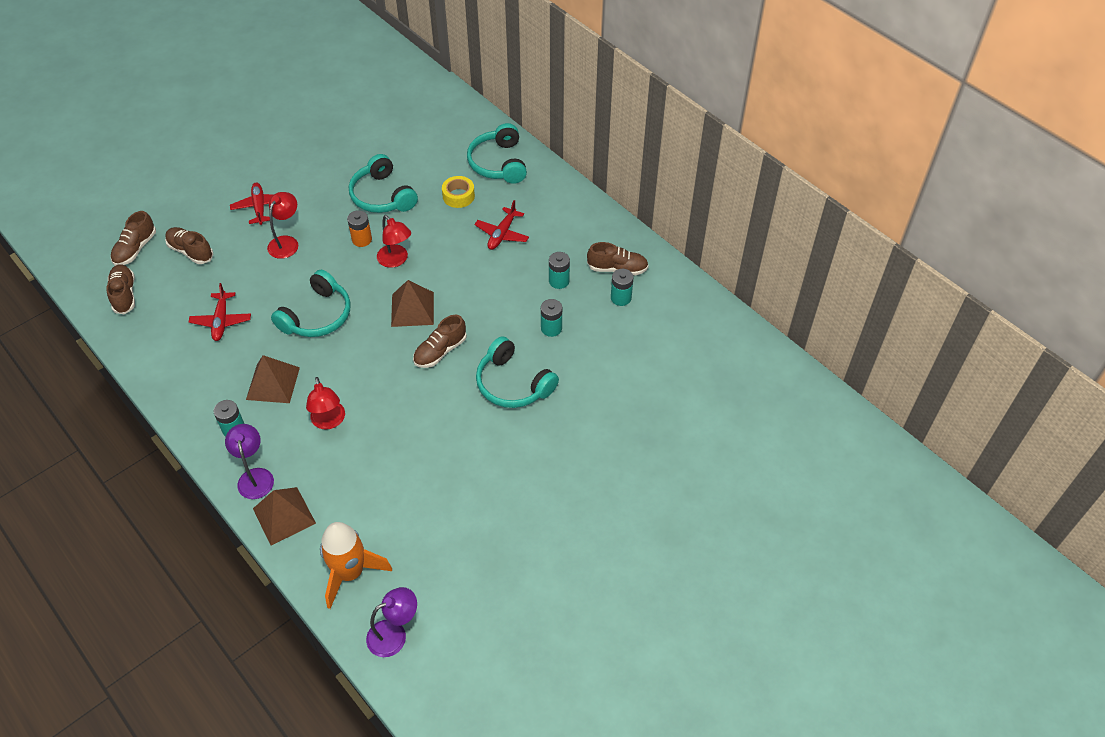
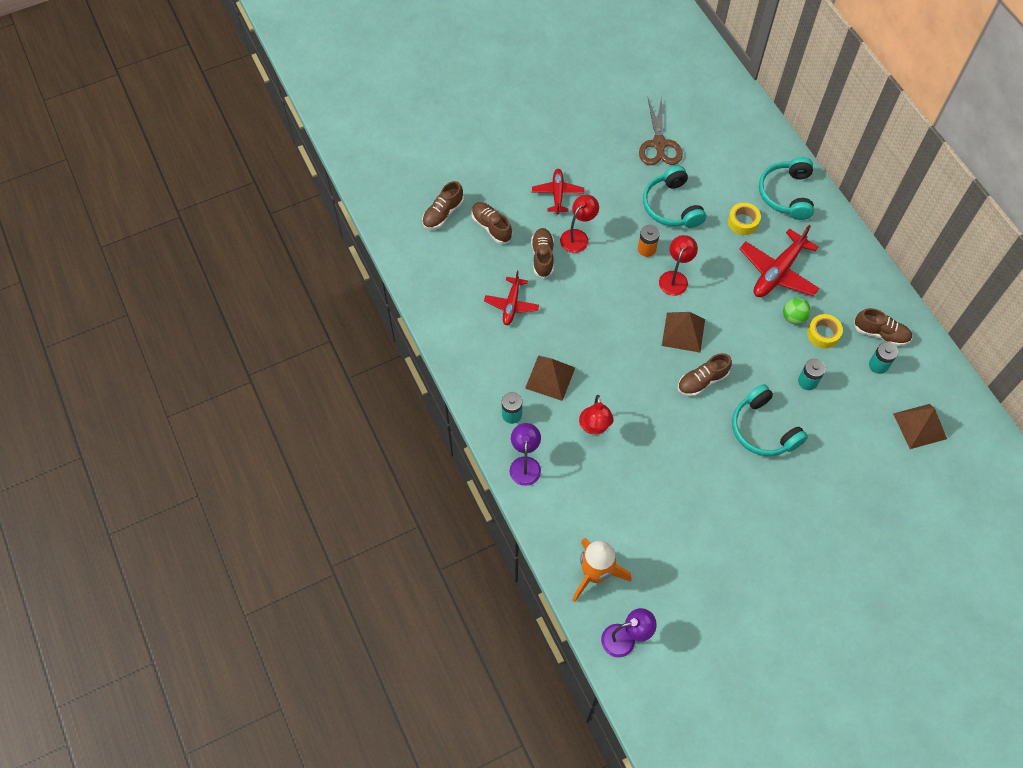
camera: 15 degrees right, 10 degrees up
brown shoe [106,265,135,314] -> brown shoe moved to [531,228,554,278]
brown pyramid [253,487,316,545] -> brown pyramid moved to [893,404,947,449]
turquoise headphones [271,270,351,337] -> none
red lamp [377,215,411,268] -> red lamp turned 135 degrees counterclockwise [659,235,698,296]
red plane [474,200,529,250] -> red plane [740,225,819,297], size x1.61
turquoise battery [549,252,570,289] -> yellow tape [807,314,843,348]
none -> brown scissors [639,96,683,165]
none -> green ball [783,297,811,325]

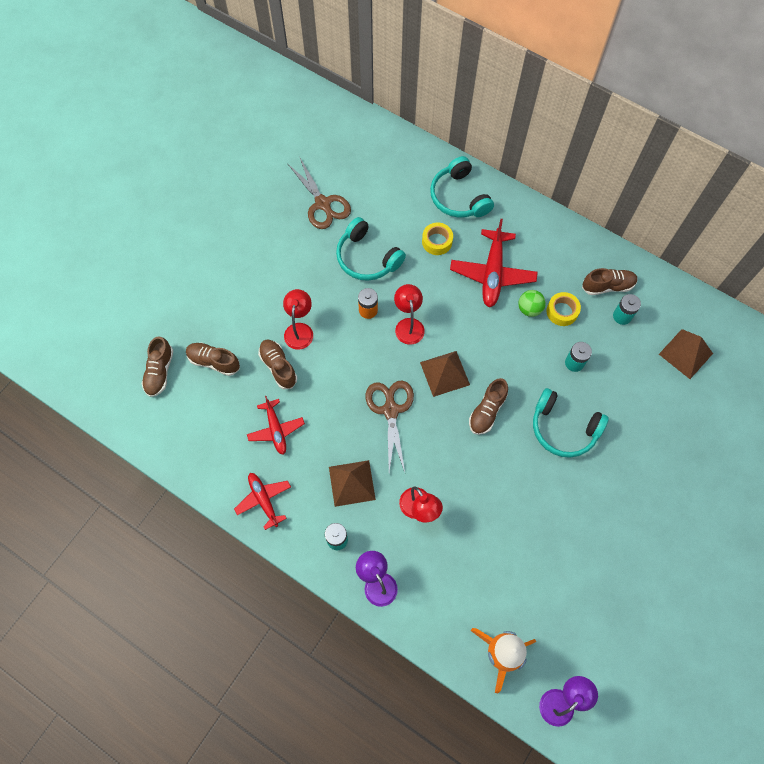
camera: 30 degrees left, 5 degrees up
red plane [532,169,584,214] -> red plane moved to [234,473,291,530]
none -> brown scissors [366,381,414,472]

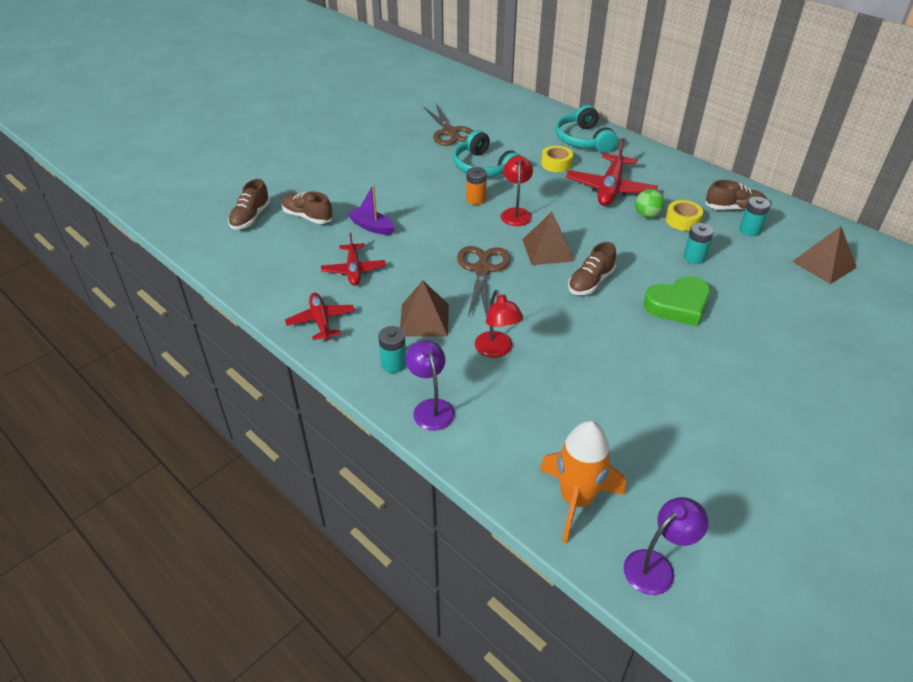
camera: 10 degrees right, 25 degrees down
brown shoe [258,340,297,389] -> purple boat [347,185,395,235]
red lamp [283,289,313,350] -> none
turquoise headphones [533,388,609,458] -> green heart [644,276,711,326]

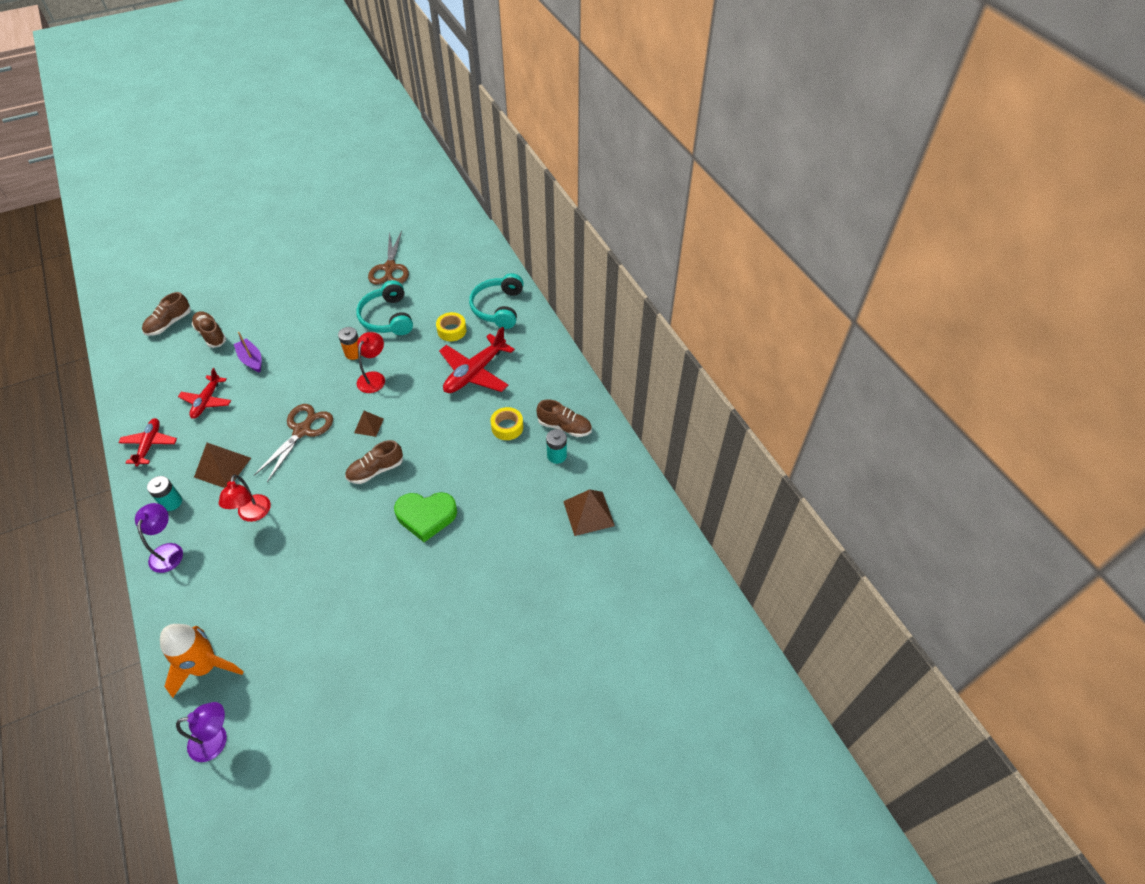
camera: 20 degrees right, 10 degrees up
brown pyramid [522,212,574,265] -> brown pyramid [354,411,384,437], size x0.60
green ball [635,189,665,218] -> none
turquoise battery [683,223,714,264] -> none

